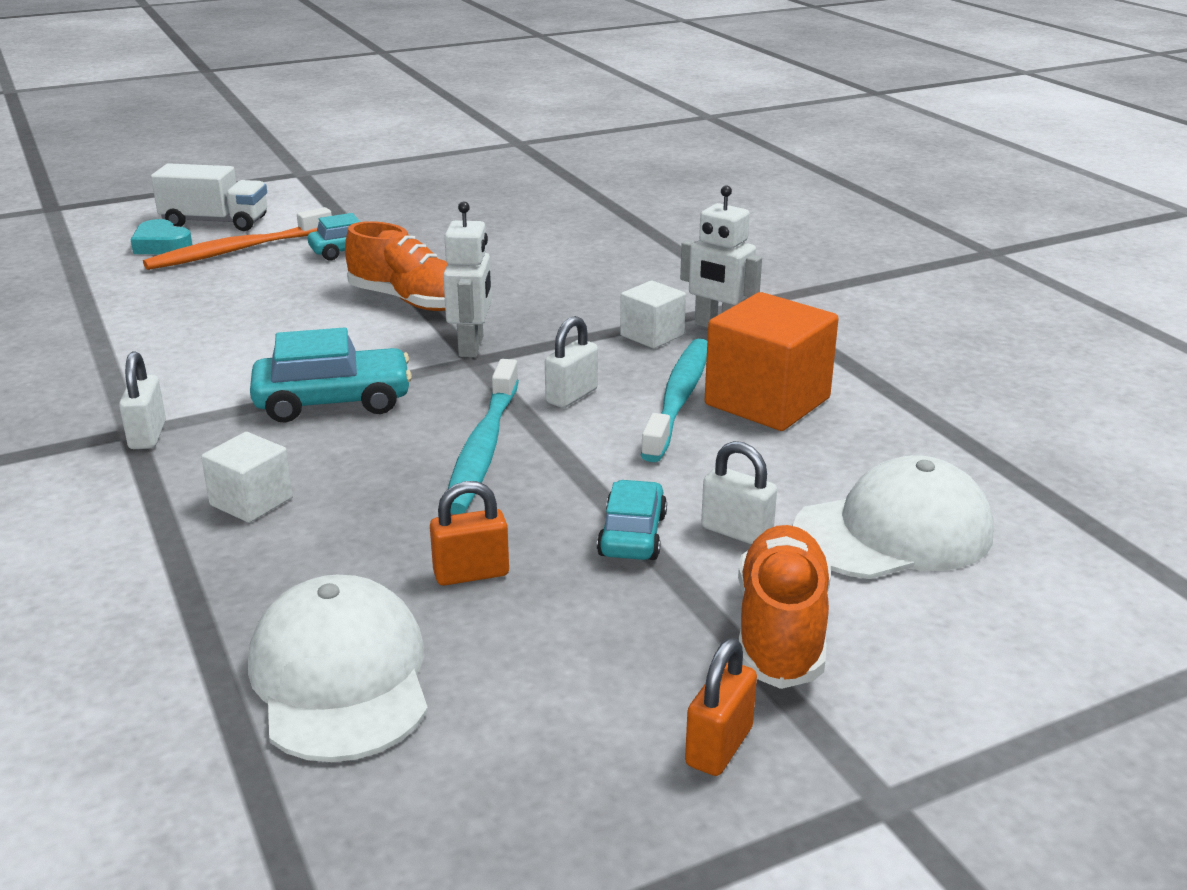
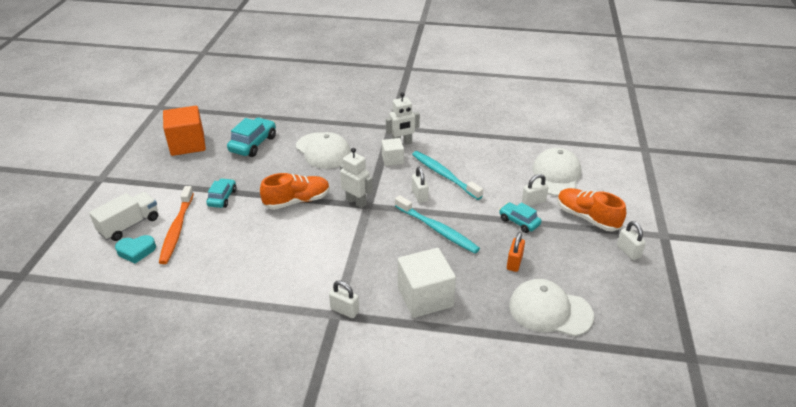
camera: 55 degrees left, 10 degrees up
white cube [201,432,293,523] -> white cube [398,248,456,318], size x1.80
turquoise car [250,327,412,423] -> turquoise car moved to [227,118,276,157]
orange padlock [685,638,757,776] -> white padlock [617,221,646,260]
orange cube [705,292,839,431] -> orange cube moved to [163,106,206,156]
none -> white cap [296,132,351,169]

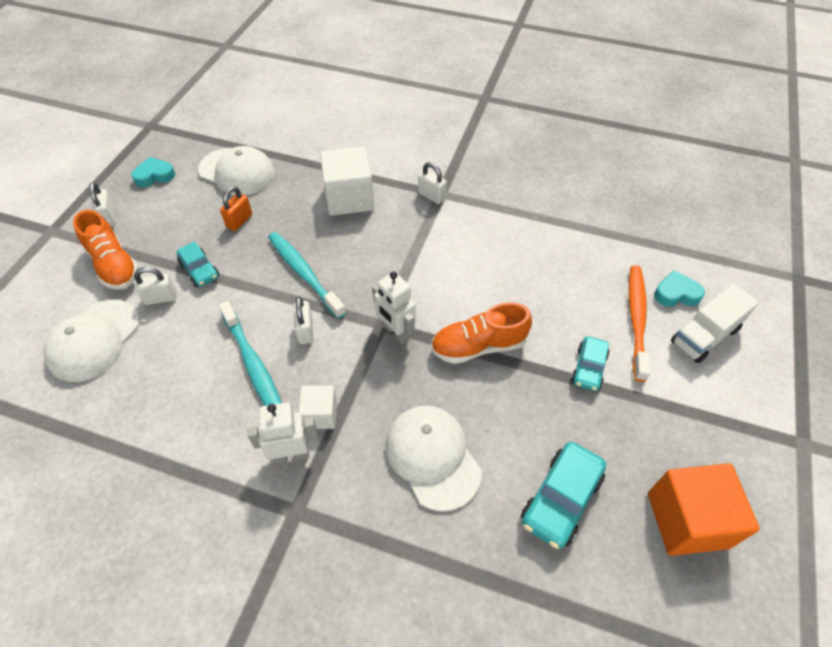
camera: 170 degrees left, 15 degrees up
none -> turquoise heart [131,157,175,187]

